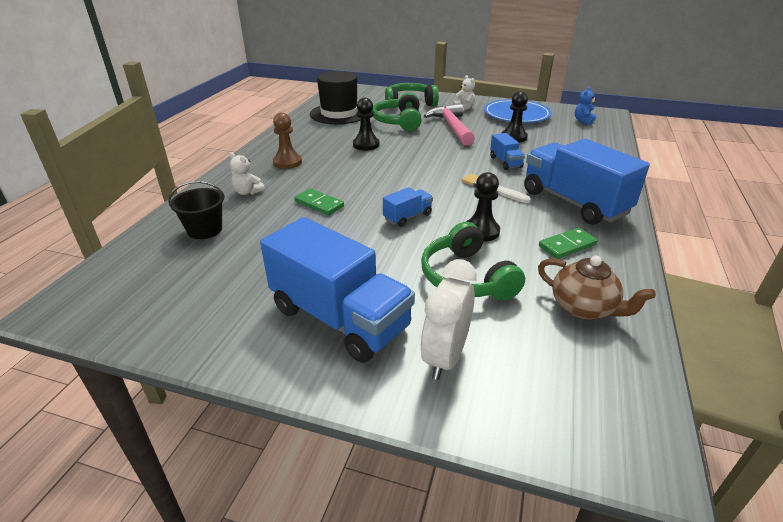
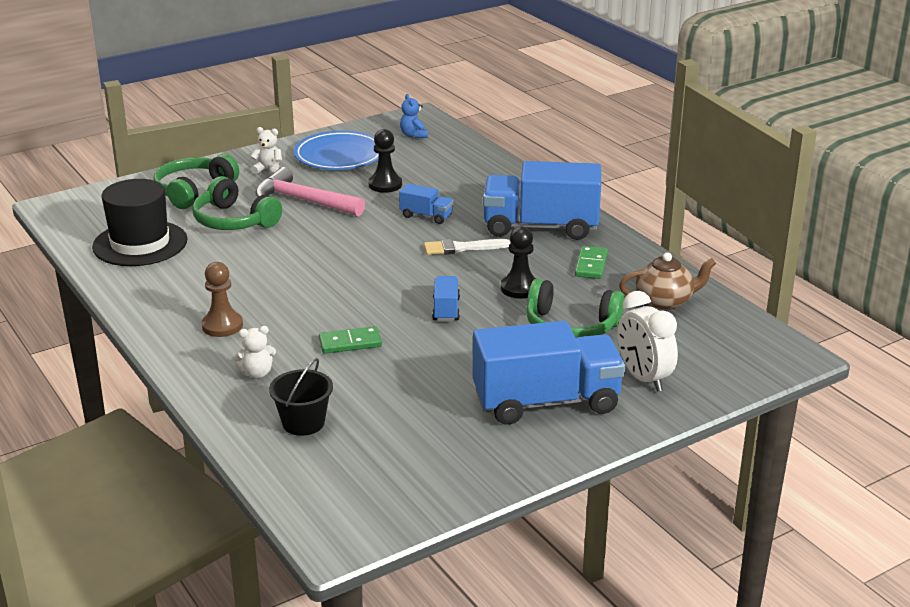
camera: 50 degrees left, 5 degrees down
black pawn [353,98,379,151] -> none

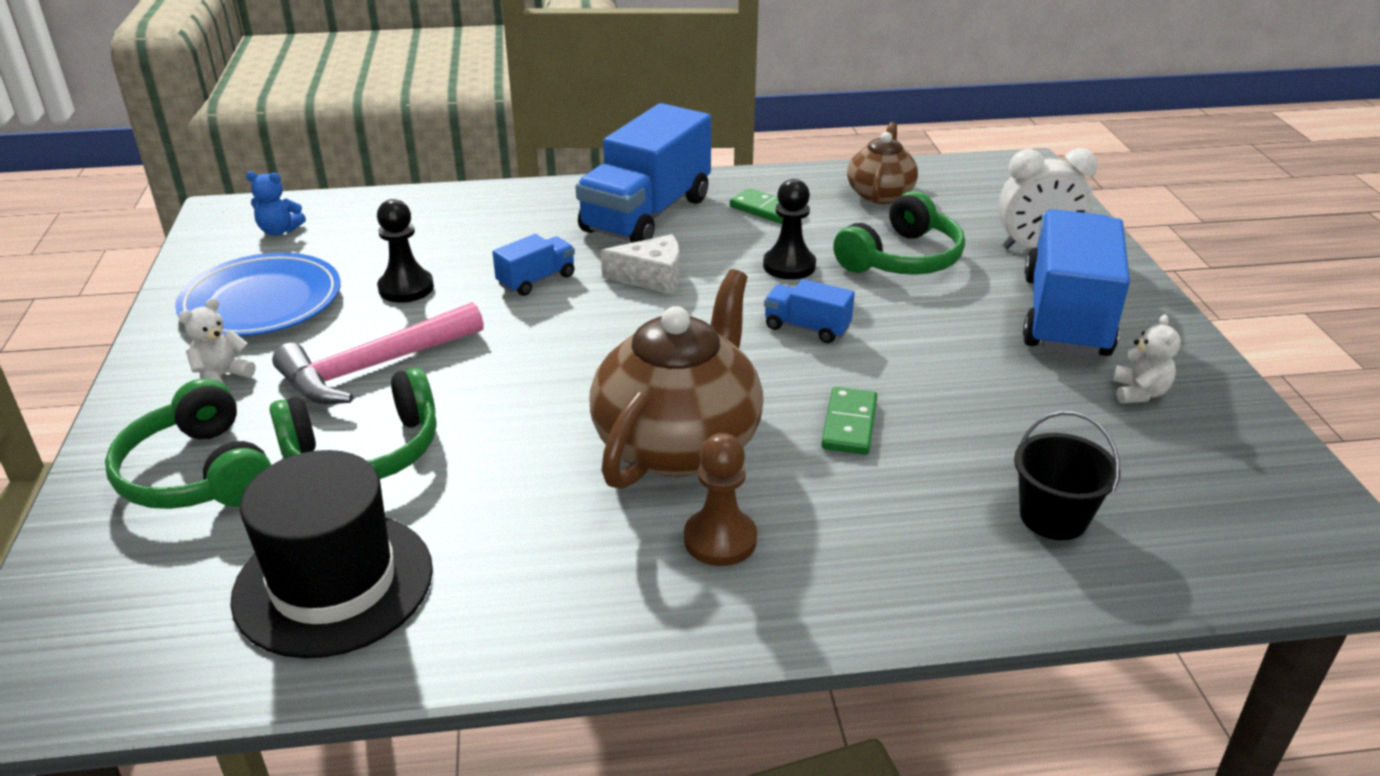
camera: 65 degrees left, 5 degrees up
white teddy bear [233,326,276,378] -> white teddy bear moved to [1113,314,1181,403]
white brush [424,239,511,255] -> white cheese [601,234,679,294]
none -> brown teapot [589,269,763,489]

